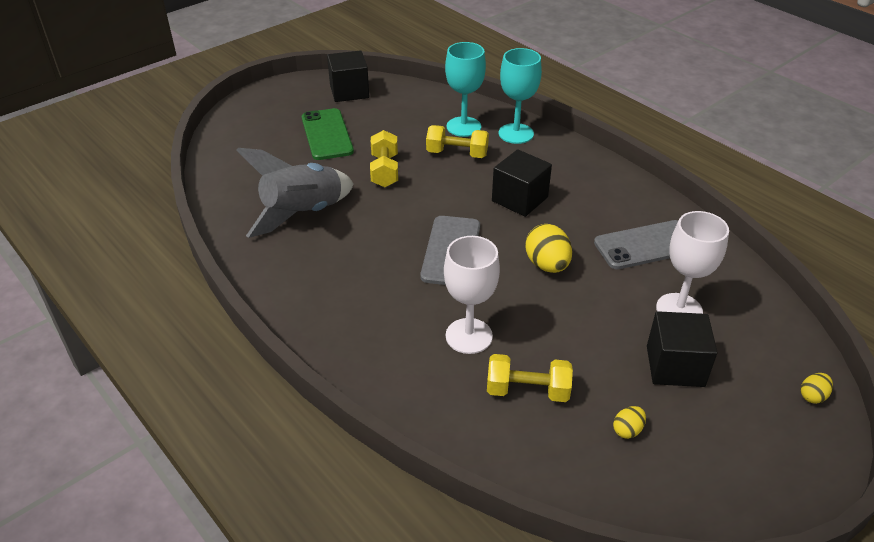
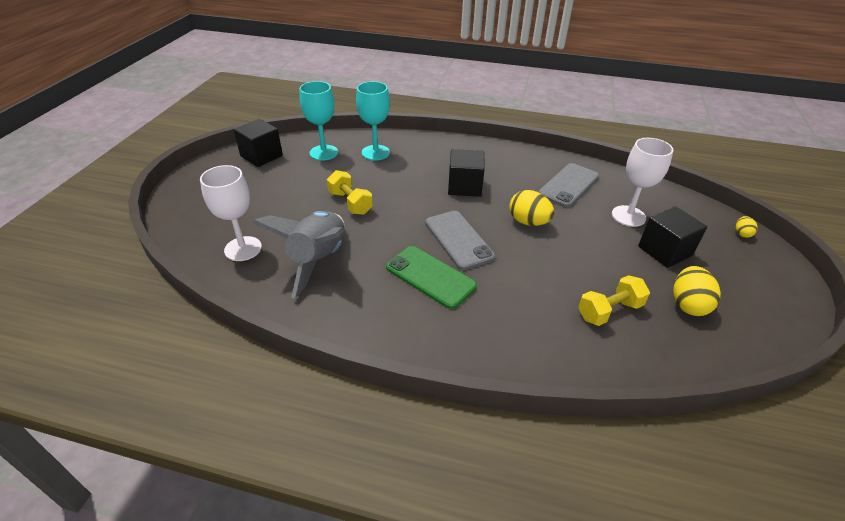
camera: 35 degrees left, 0 degrees up
green phone [302,108,354,160] -> green phone moved to [386,246,477,309]
yellow dumbbell [426,125,489,158] -> none
white goblet [444,236,500,354] -> white goblet moved to [200,165,262,261]
turquoise goblet [499,48,542,144] -> turquoise goblet moved to [299,81,338,161]
yellow egg [613,406,646,439] -> yellow egg [673,266,721,316], size x1.90

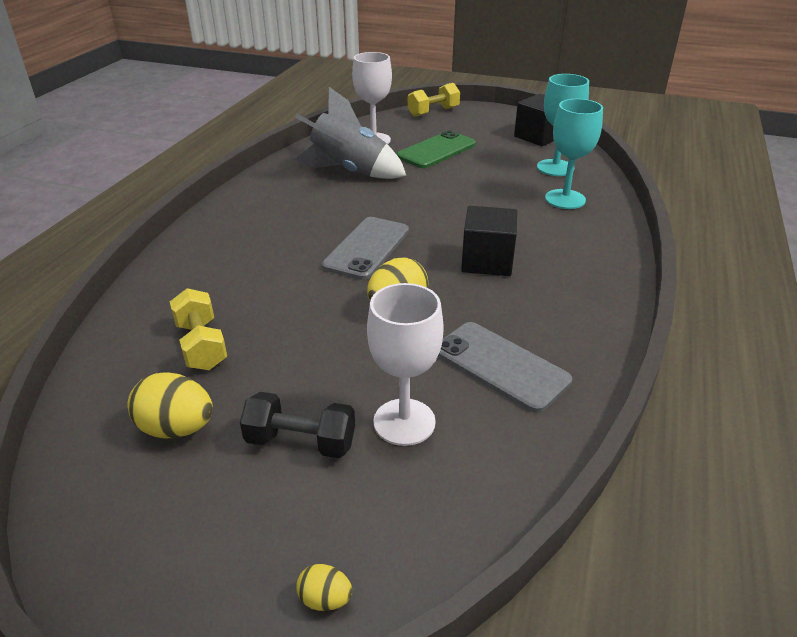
camera: 95 degrees right, 5 degrees down
yellow dumbbell [327,170,373,215] -> yellow dumbbell moved to [408,83,460,117]
green phone [386,246,477,309] -> green phone moved to [397,130,476,168]
grey phone [425,211,495,270] -> grey phone turned 45 degrees counterclockwise [322,217,409,280]
black cube [638,206,707,268] -> black dumbbell [240,392,355,458]

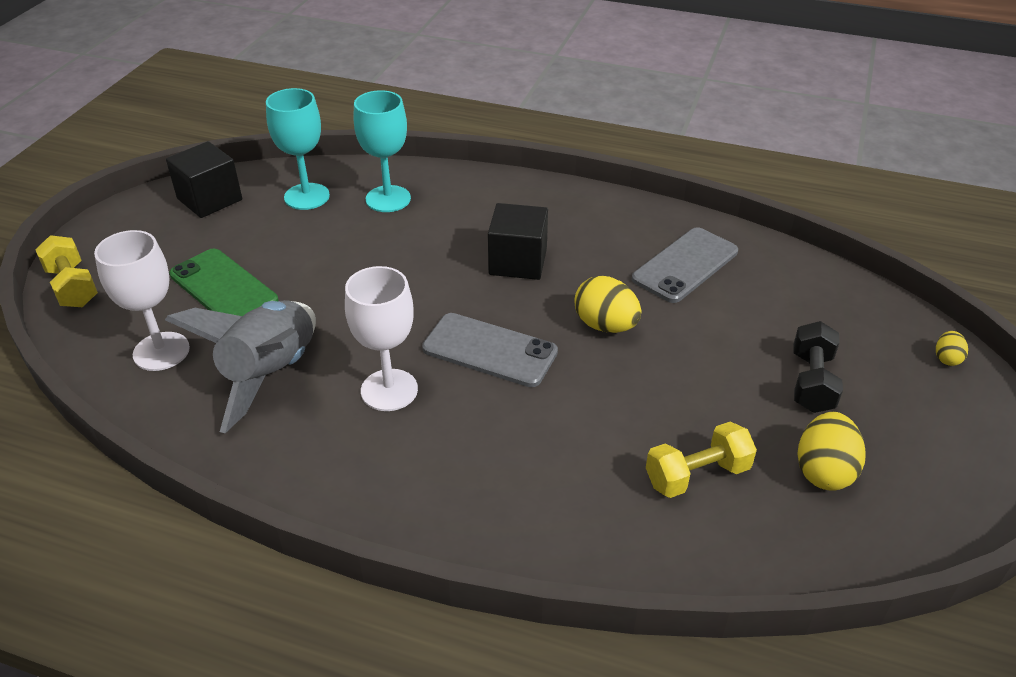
camera: 90 degrees left, 5 degrees up
white goblet [367,283,444,446] -> white goblet moved to [345,266,418,411]

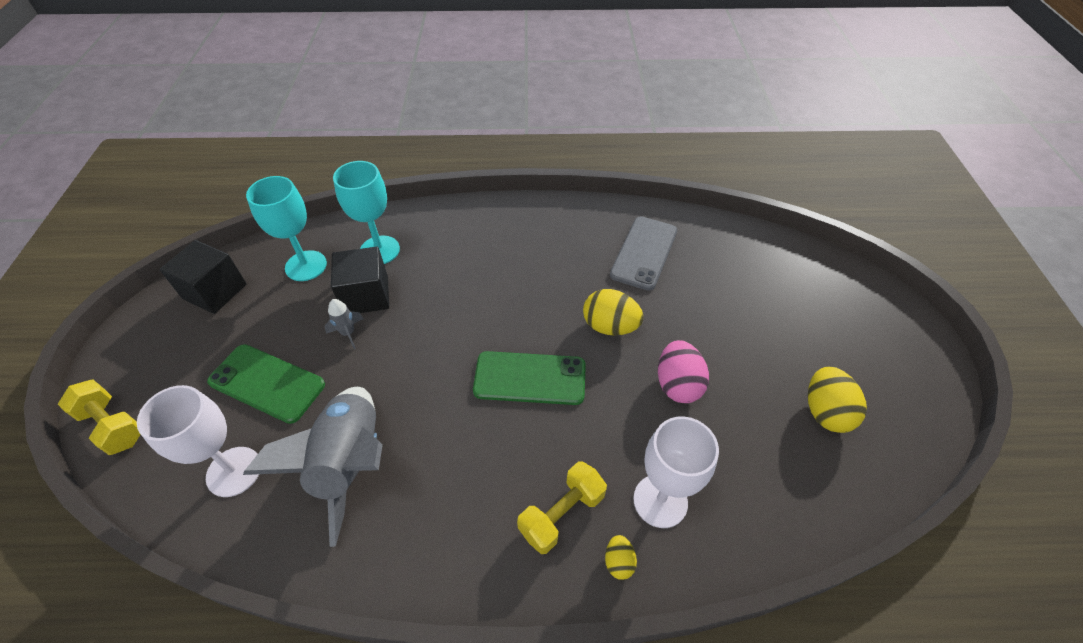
camera: 20 degrees left, 10 degrees up
white goblet [345,266,418,411] -> white goblet moved to [633,417,719,528]
grey phone [422,313,558,387] -> green phone [473,351,586,405]
black cube [488,203,548,280] -> black cube moved to [331,247,389,313]
yellow dumbbell [646,422,757,498] -> yellow dumbbell moved to [517,462,607,554]
black dumbbell [793,321,843,413] -> none
yellow egg [936,331,968,366] -> yellow egg moved to [605,535,637,580]
none -> grey rocket [325,299,363,349]
none -> pink egg [658,340,709,403]

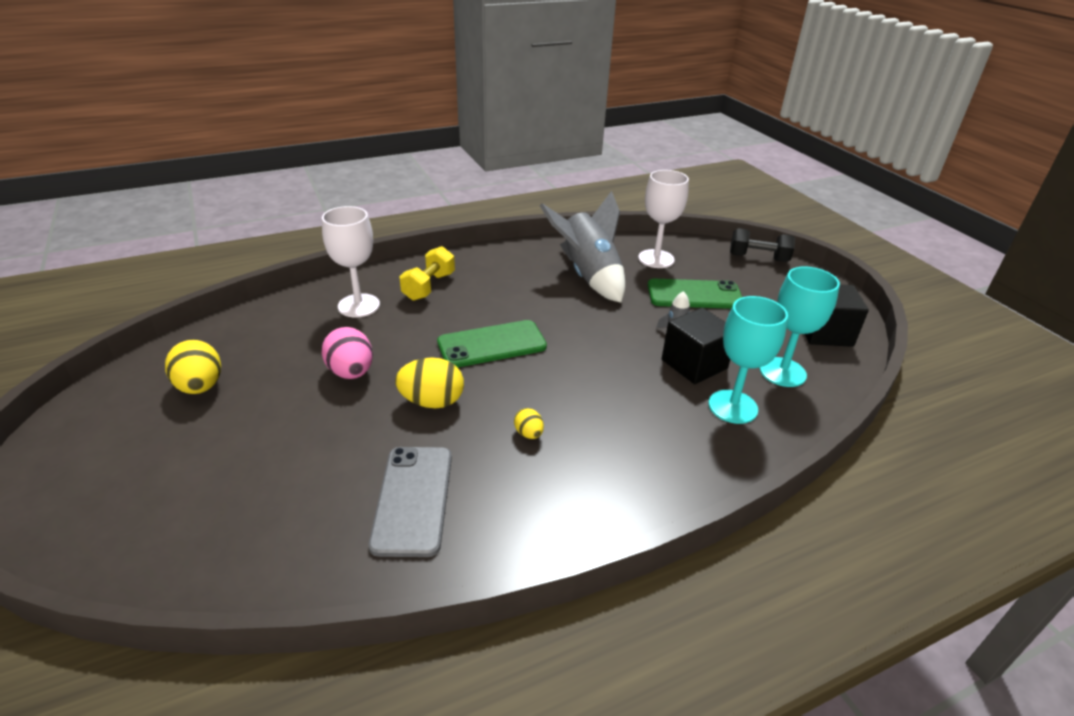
camera: 155 degrees right, 15 degrees down
yellow dumbbell [58,379,141,455] -> black dumbbell [730,228,795,262]
yellow egg [605,535,637,580] -> yellow egg moved to [514,408,544,439]

